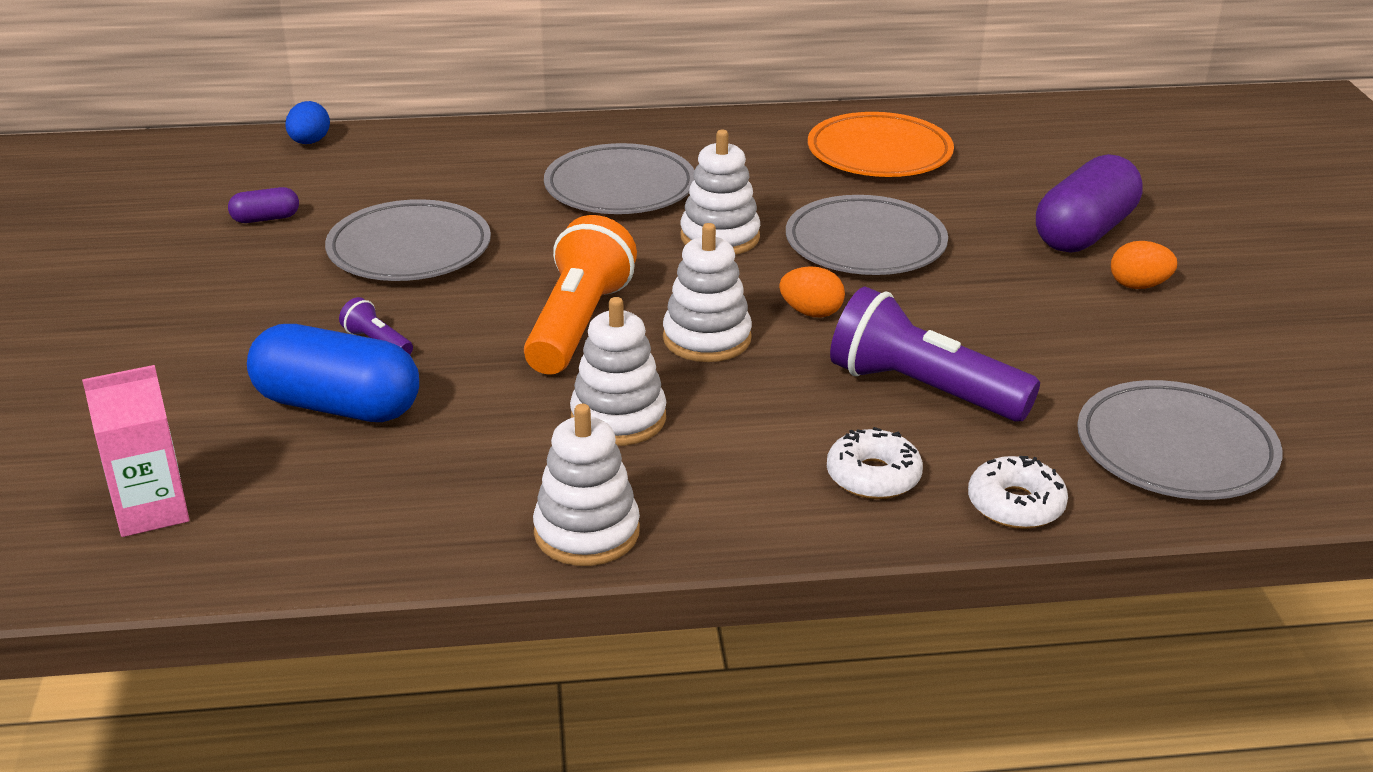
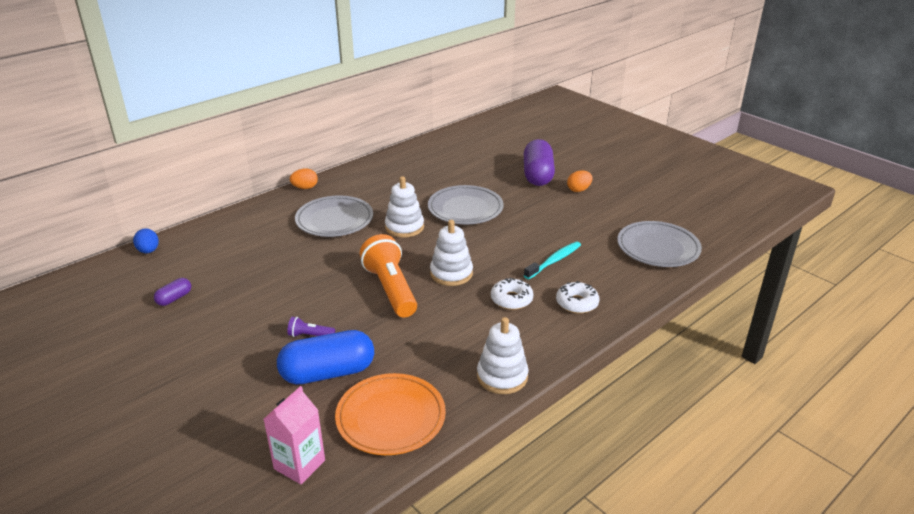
camera: 35 degrees left, 0 degrees up
grey plate [325,199,491,281] -> none
white stacking toy [570,297,666,446] -> none
orange egg [779,266,845,317] -> orange egg moved to [290,168,318,189]
orange plate [808,112,954,177] -> orange plate moved to [335,373,446,455]
purple flashlight [830,286,1040,422] -> turquoise toothbrush [524,242,581,279]
white donut [968,456,1068,529] -> white donut moved to [491,277,534,310]

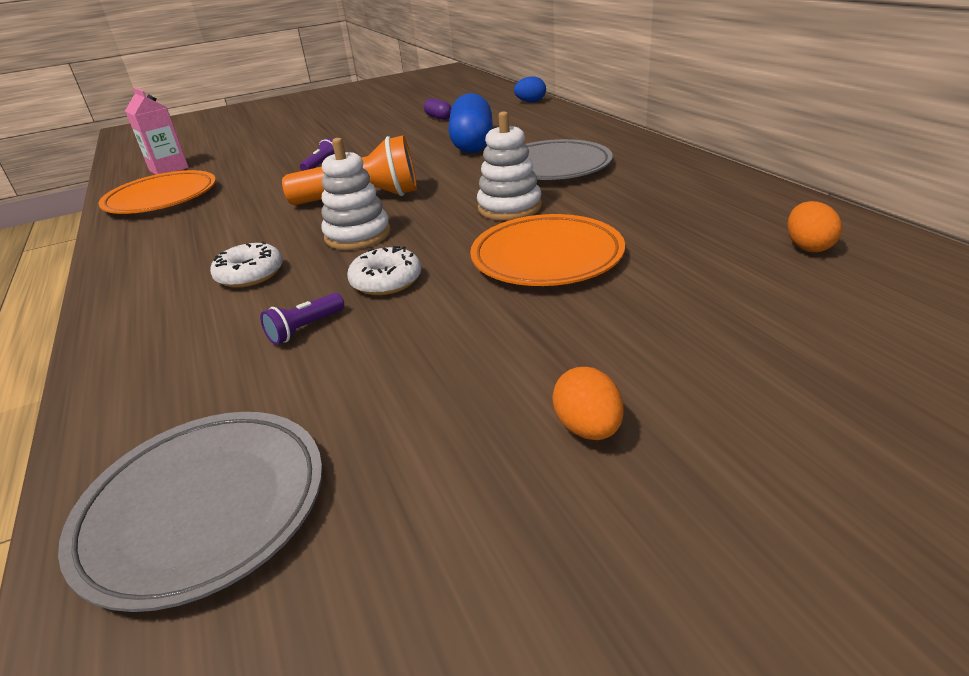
camera: 110 degrees right, 0 degrees up
blue capsule [277,330,374,385] -> blue capsule moved to [449,93,493,153]
orange egg [290,168,318,189] -> orange egg moved to [787,201,842,252]
grey plate [428,185,504,224] -> orange plate [470,214,625,286]
white stacking toy [477,317,529,394] -> none
purple capsule [524,139,555,186] -> none
turquoise toothbrush [524,242,581,279] -> purple flashlight [260,293,344,345]
white donut [556,281,599,314] -> white donut moved to [347,246,421,295]

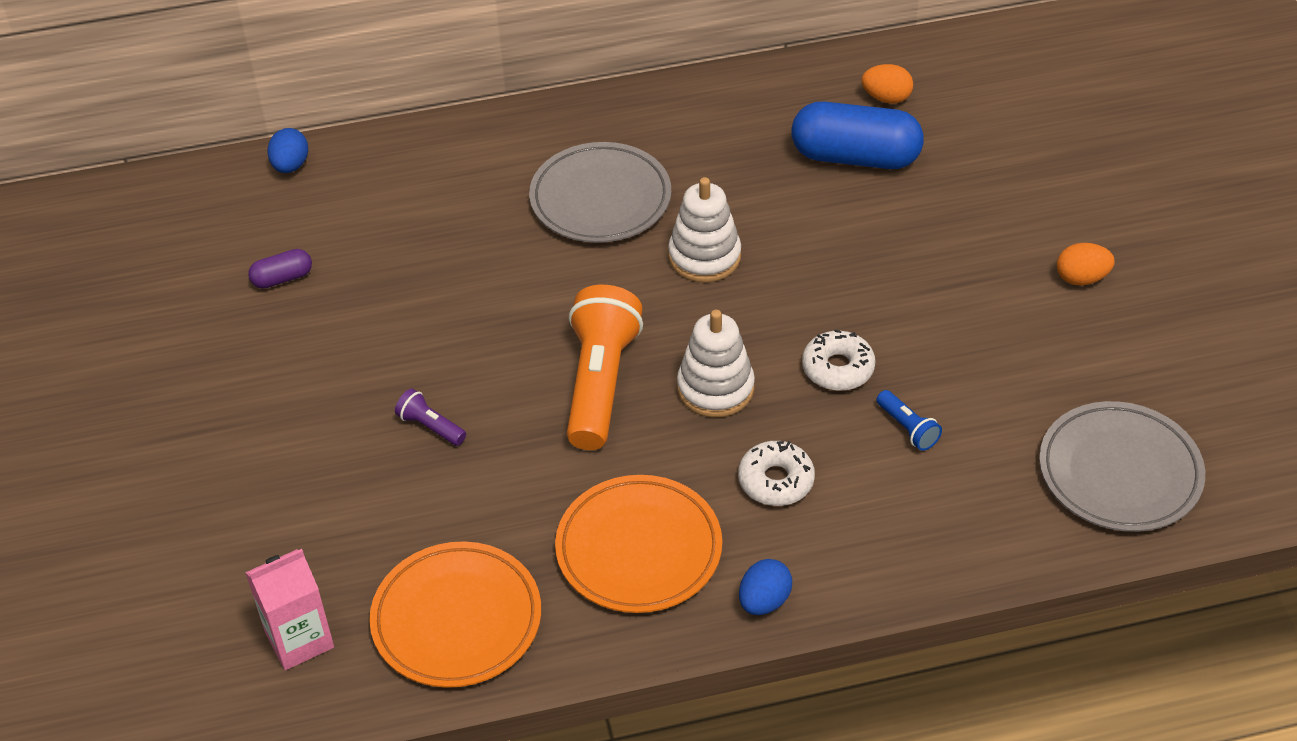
camera: 80 degrees left, 15 degrees up
purple flashlight [260,293,344,345] -> blue flashlight [877,390,942,451]
blue capsule [449,93,493,153] -> blue capsule moved to [792,101,924,169]
orange plate [470,214,625,286] -> orange plate moved to [555,475,722,613]
none -> blue egg [739,559,792,615]

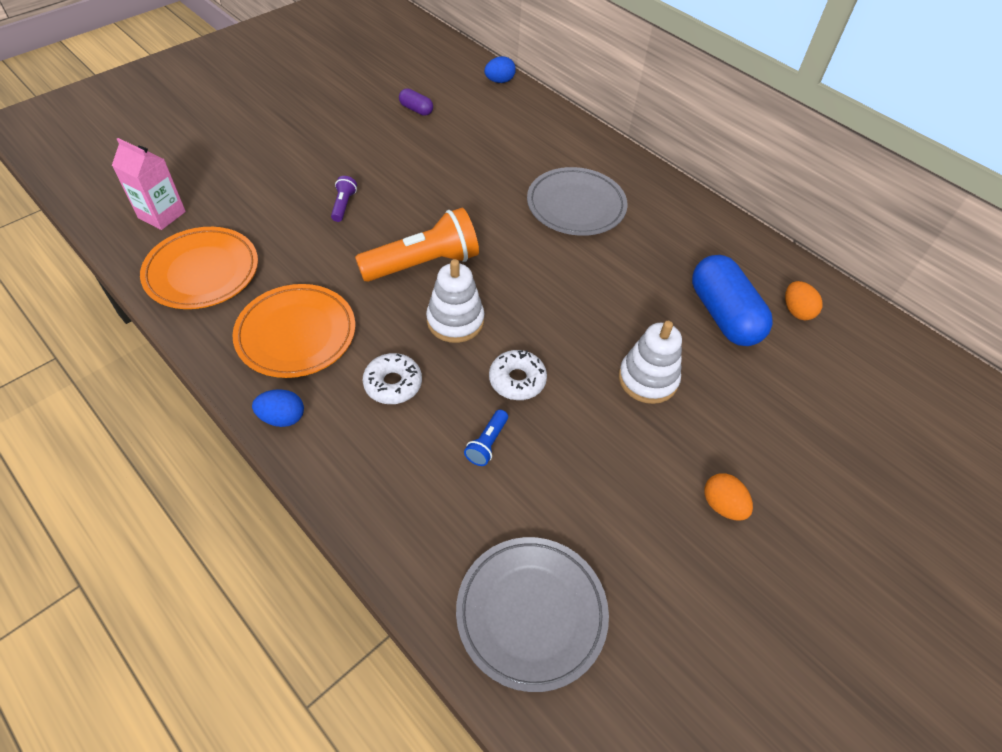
camera: 55 degrees right, 5 degrees up
white stacking toy [668,177,741,282] -> white stacking toy moved to [619,321,682,404]

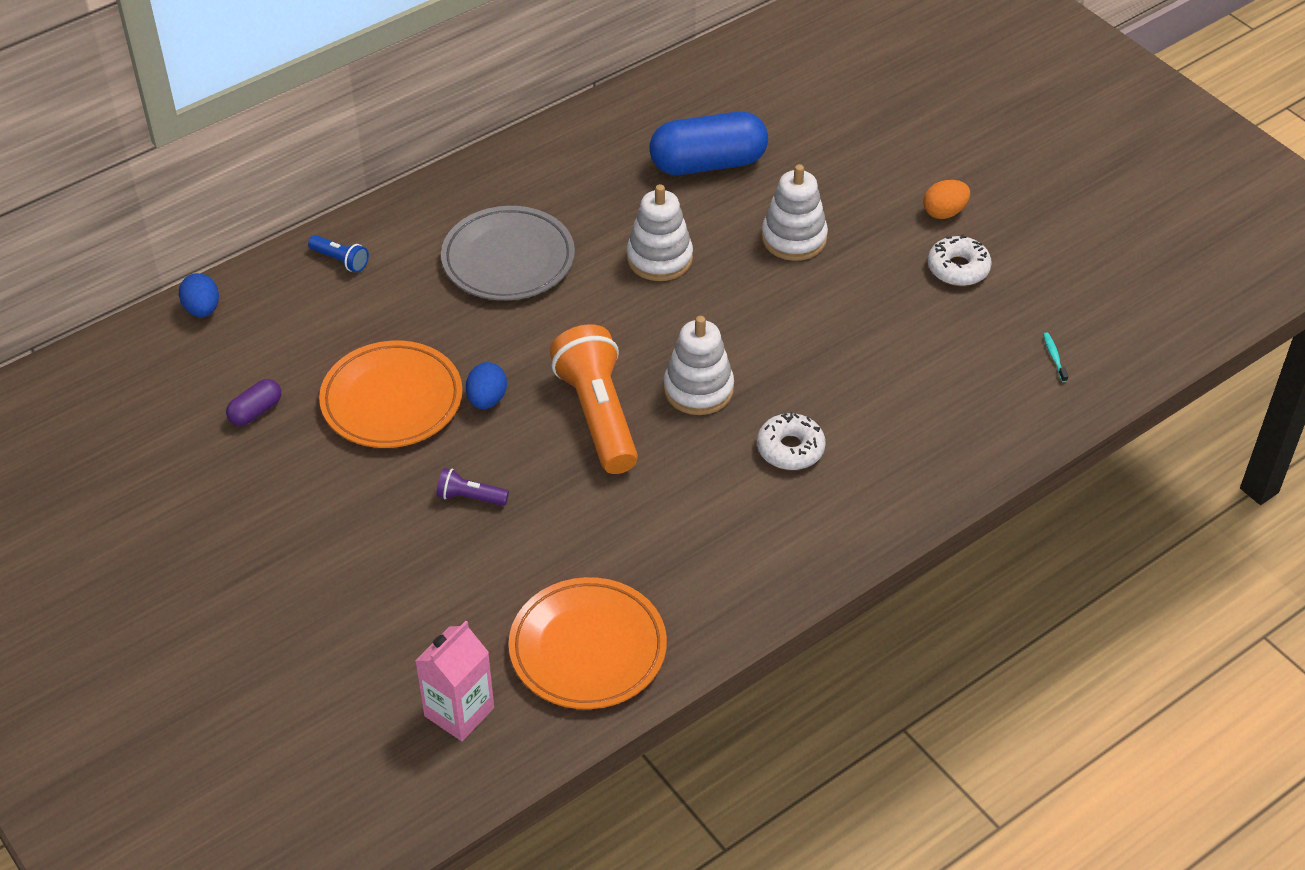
camera: 80 degrees left, 5 degrees down
orange plate [232,284,355,378] -> orange plate moved to [319,341,463,448]
blue egg [252,389,304,427] -> blue egg moved to [466,362,507,409]
grey plate [456,537,609,692] -> turquoise toothbrush [1043,332,1068,382]
blue flashlight [464,410,508,466] -> blue flashlight moved to [308,235,369,273]
white donut [489,350,547,400] -> white donut moved to [928,234,992,286]
orange egg [785,281,823,320] -> none
none -> white stacking toy [627,184,693,281]

